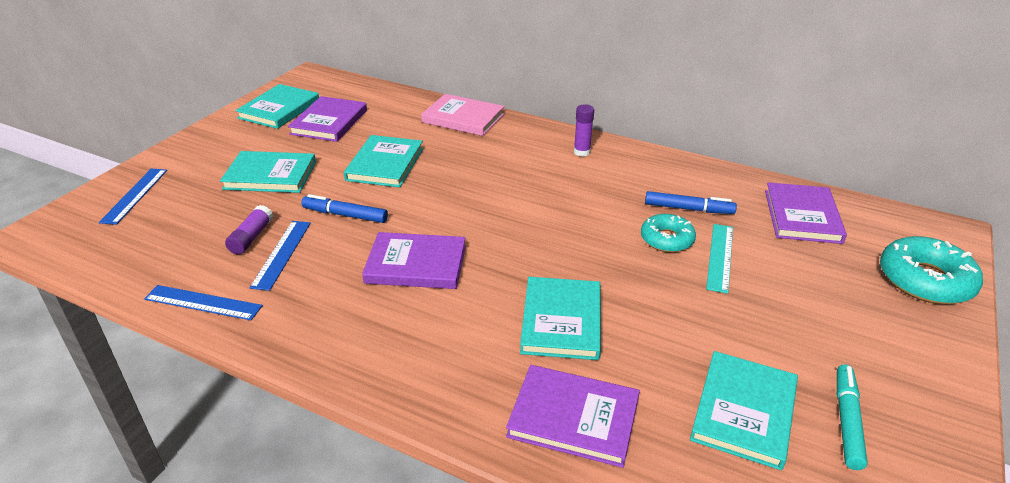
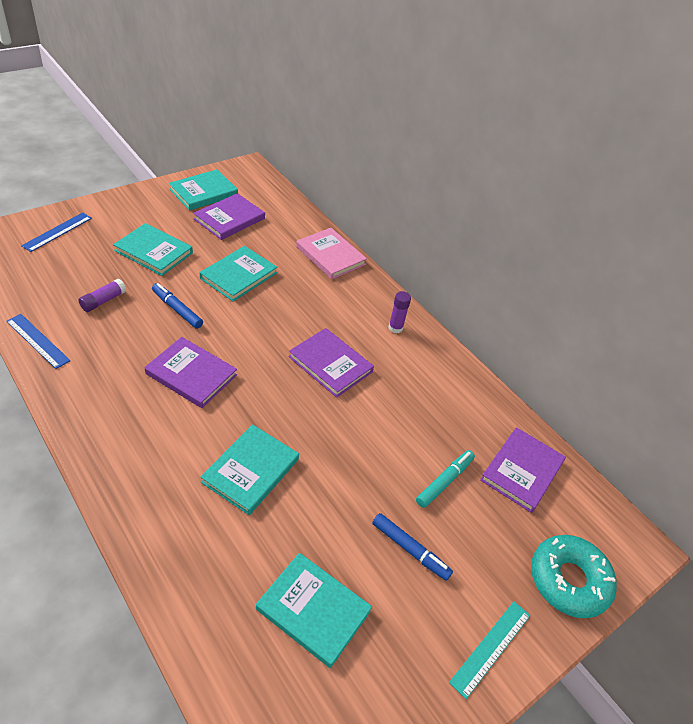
camera: 20 degrees right, 10 degrees up
blue ruler [249,221,311,291] -> none
purple book [506,365,640,468] -> purple book moved to [289,328,374,398]
turquoise donut [641,214,696,252] -> none
blue marker [645,191,737,214] -> blue marker moved to [372,513,453,581]
turquoise book [690,351,798,470] -> turquoise book turned 75 degrees clockwise [256,553,372,668]
turquoise ruler [706,224,733,294] -> turquoise ruler moved to [449,602,530,699]
turquoise marker [837,365,868,470] -> turquoise marker moved to [416,450,475,508]

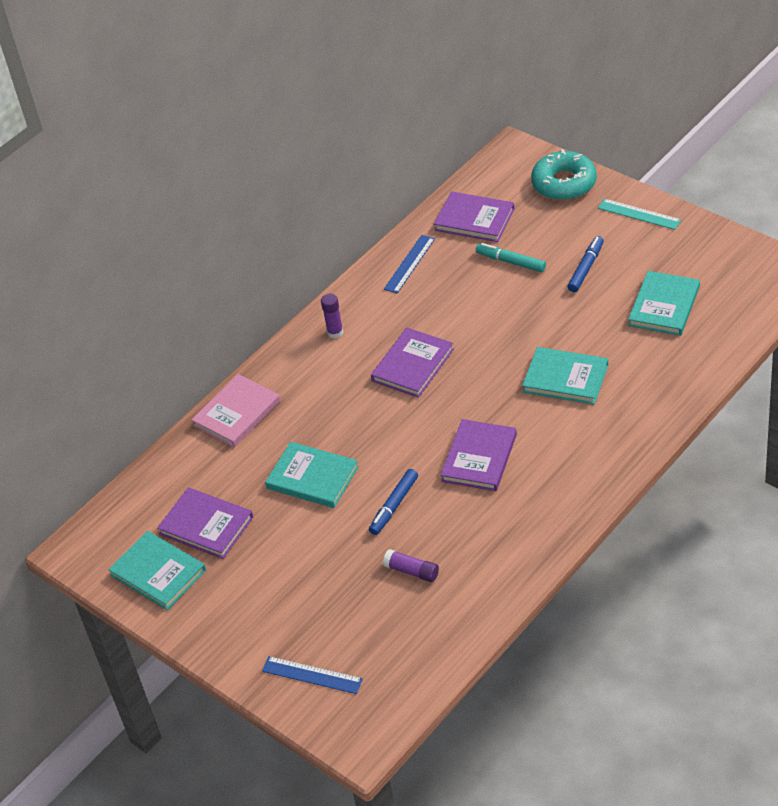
camera: 90 degrees left, 0 degrees up
blue ruler [6,314,71,369] -> blue ruler moved to [384,235,435,293]
turquoise book [113,223,193,276] -> none

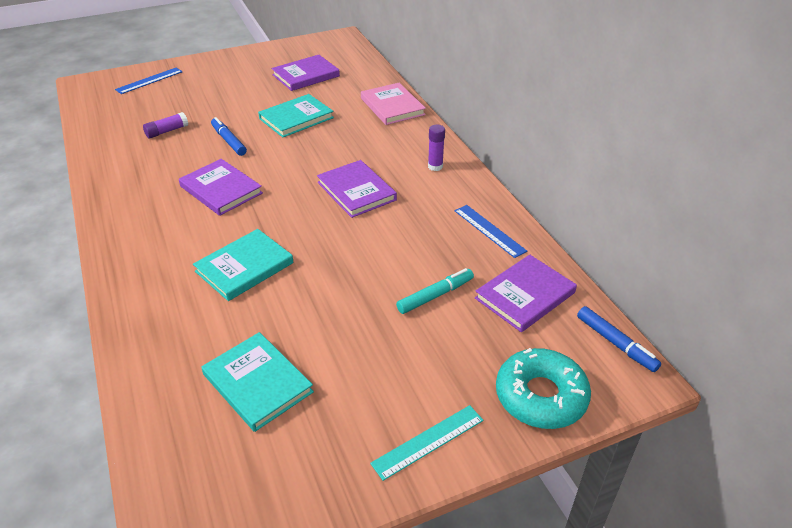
camera: 110 degrees right, 5 degrees down
turquoise book [108,531,206,610] -> none
blue marker [567,236,604,292] -> blue marker moved to [577,306,661,372]

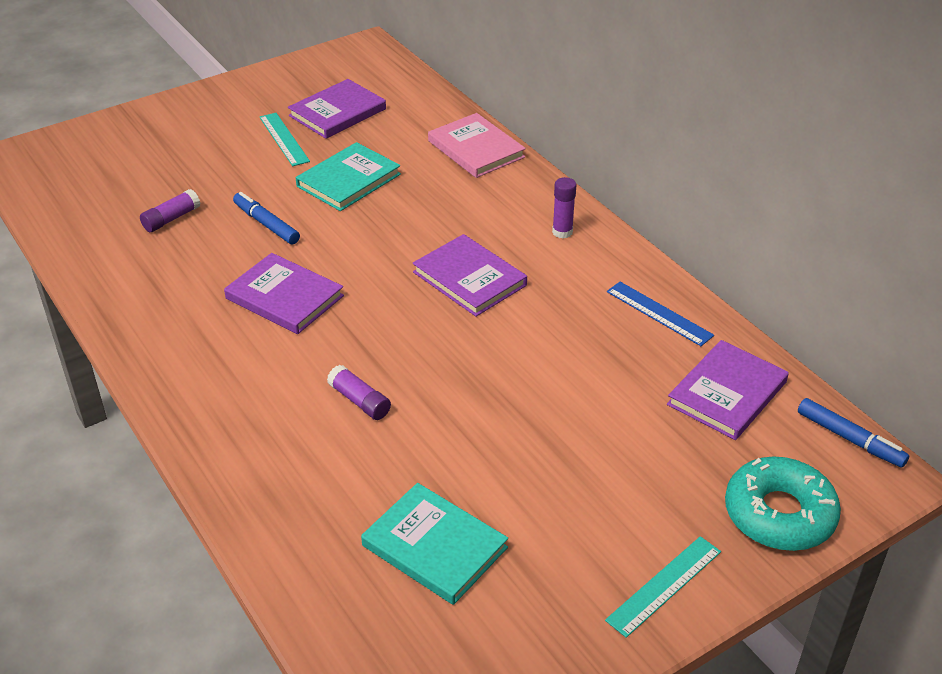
camera: 10 degrees left, 0 degrees up
blue ruler [115,68,182,94] -> none
turquoise book [193,229,294,301] -> purple glue stick [327,365,391,420]
turquoise marker [396,268,474,314] -> none
none -> turquoise ruler [260,113,310,166]

